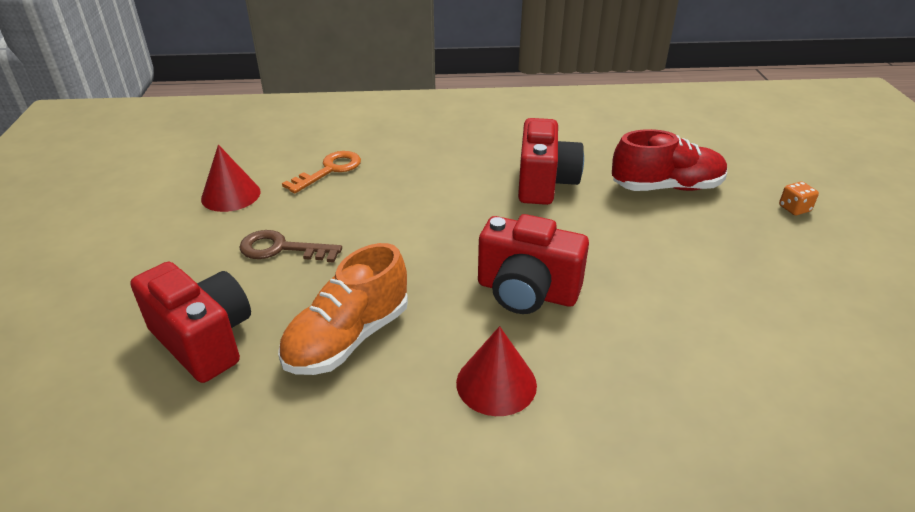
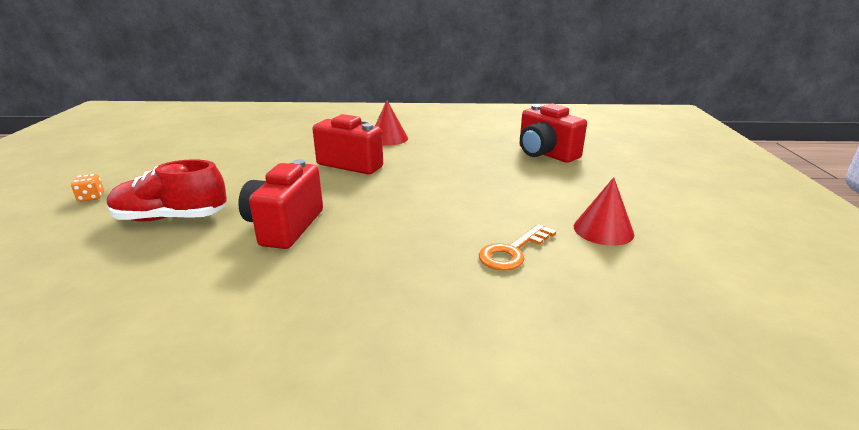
camera: 175 degrees left, 10 degrees down
brown key [239,230,342,263] -> none
orange shoe [278,243,408,375] -> none

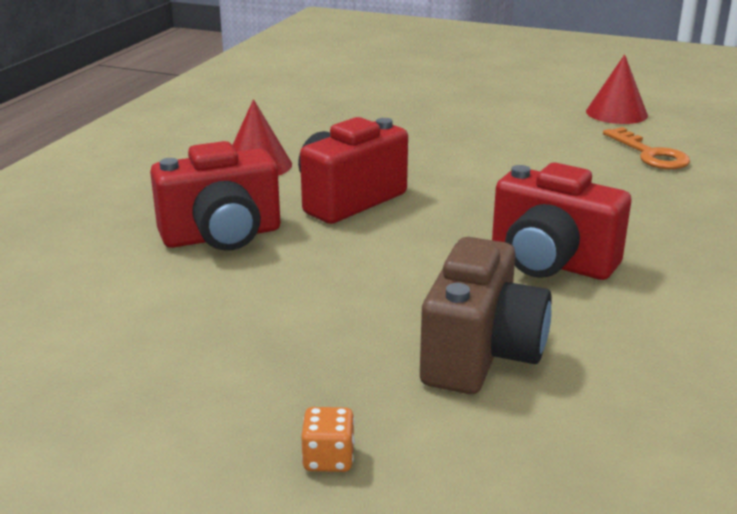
camera: 70 degrees left, 0 degrees up
red shoe [107,159,227,222] -> brown camera [420,237,552,394]
red camera [520,103,587,163] -> red camera moved to [150,141,280,251]

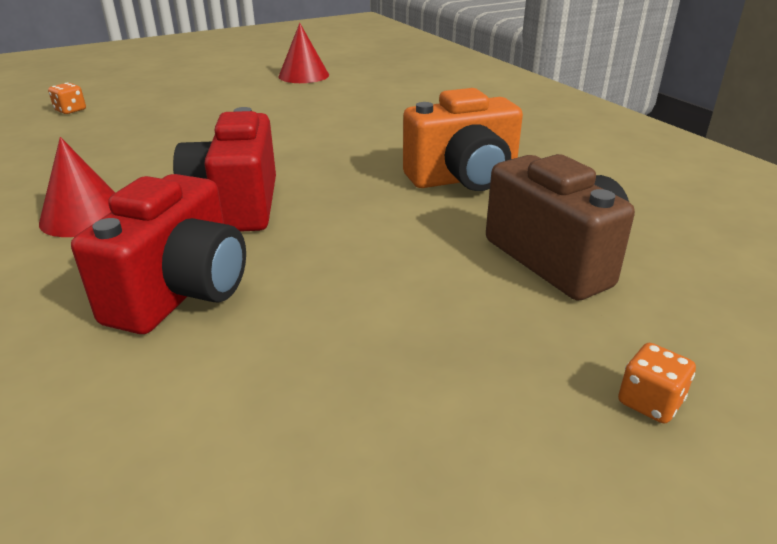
camera: 50 degrees left, 5 degrees up
red camera [492,163,631,280] -> orange camera [403,88,523,191]
orange key [603,127,690,170] -> none
none -> orange dice [48,83,86,114]

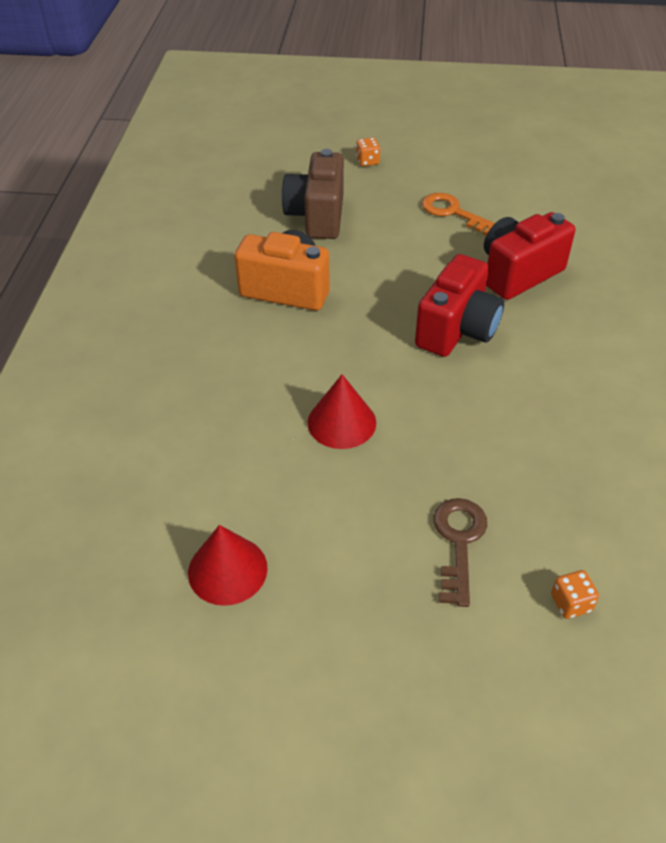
camera: 145 degrees left, 15 degrees up
red cone [39,137,115,237] -> red cone moved to [308,374,376,449]
none -> orange key [422,193,495,236]
none -> brown key [433,498,487,607]

